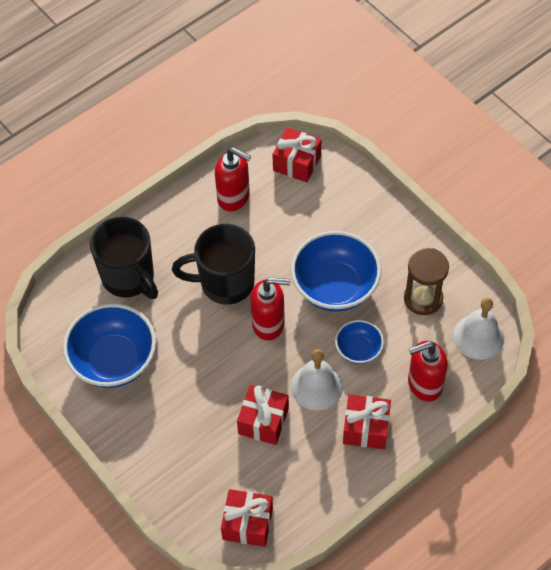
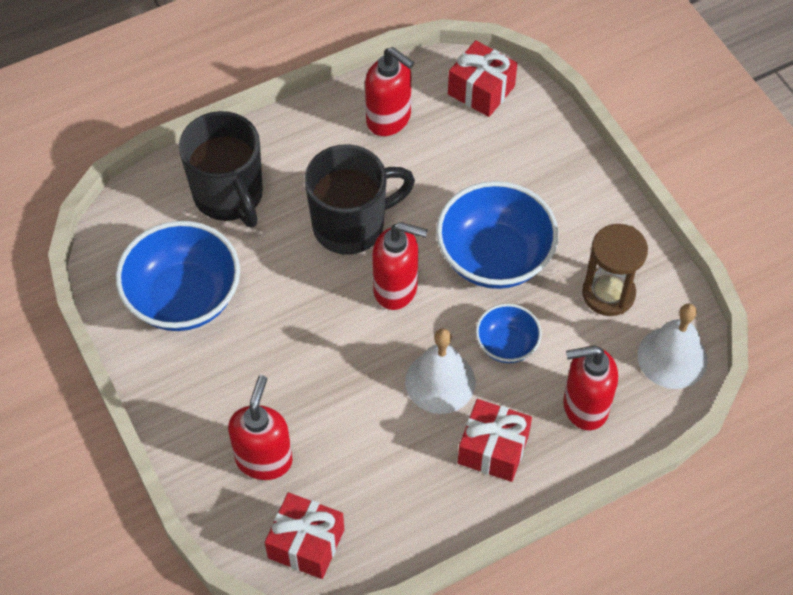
camera: 10 degrees right, 0 degrees up
black mug [172,224,255,305] -> black mug turned 150 degrees clockwise [305,144,415,255]
red gift [237,385,289,445] -> none
none -> red soap dispenser [228,375,293,480]

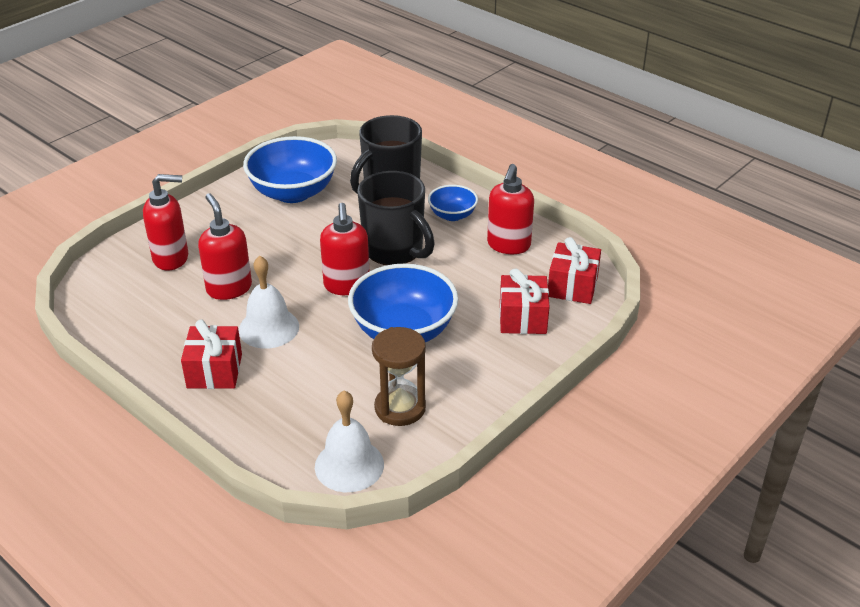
camera: 70 degrees right, 20 degrees down
red gift [265,492,344,579] -> red gift moved to [499,269,550,334]
blue bowl [476,304,542,363] -> blue bowl moved to [428,185,478,221]
red soap dispenser [563,346,618,430] -> red soap dispenser moved to [198,193,252,300]

